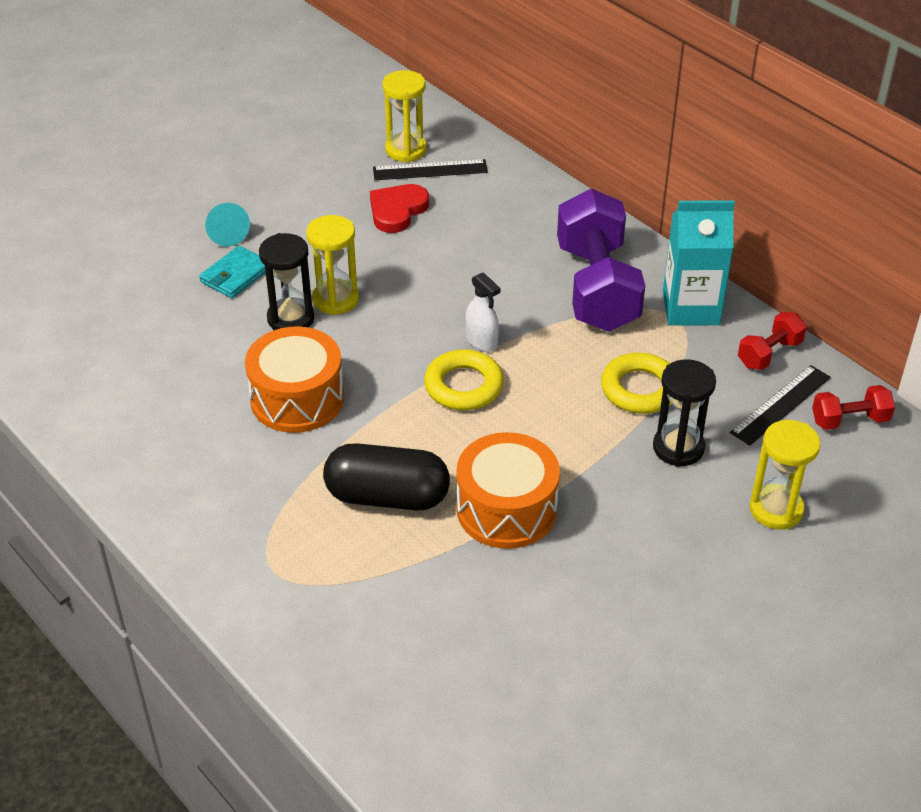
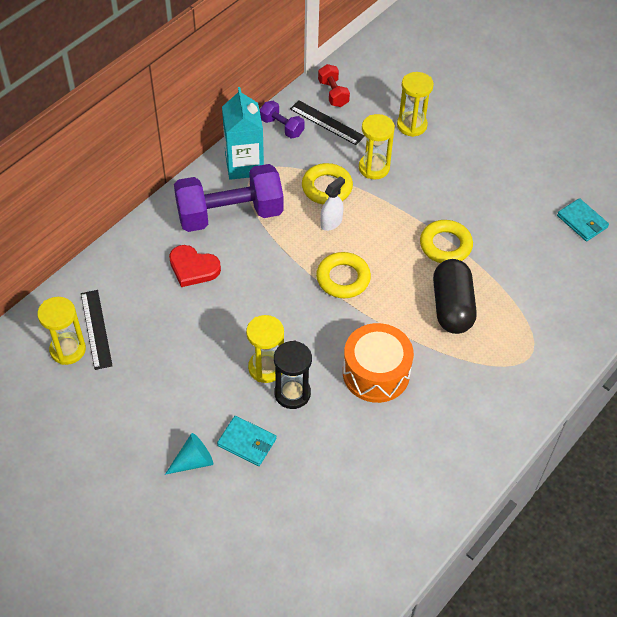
camera: 100 degrees left, 10 degrees up
red heart [370,184,429,233] -> red heart moved to [169,245,221,287]
orange drum [457,432,560,549] -> yellow ring [420,220,473,263]
white spray bottle [465,272,501,352] -> white spray bottle moved to [320,176,345,231]
black hourglass [653,359,716,467] -> yellow hourglass [359,114,395,180]
red dumbbell [738,312,806,370] -> purple dumbbell [260,101,305,139]
none -> turquoise wallet [557,198,609,241]

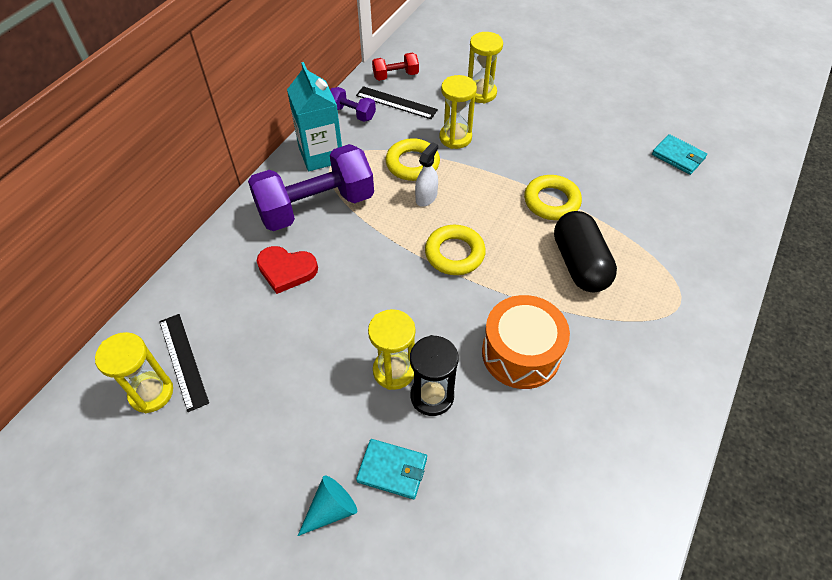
camera: 10 degrees left, 0 degrees up
red dumbbell [318,64,350,107] -> red dumbbell turned 75 degrees counterclockwise [372,53,419,81]

